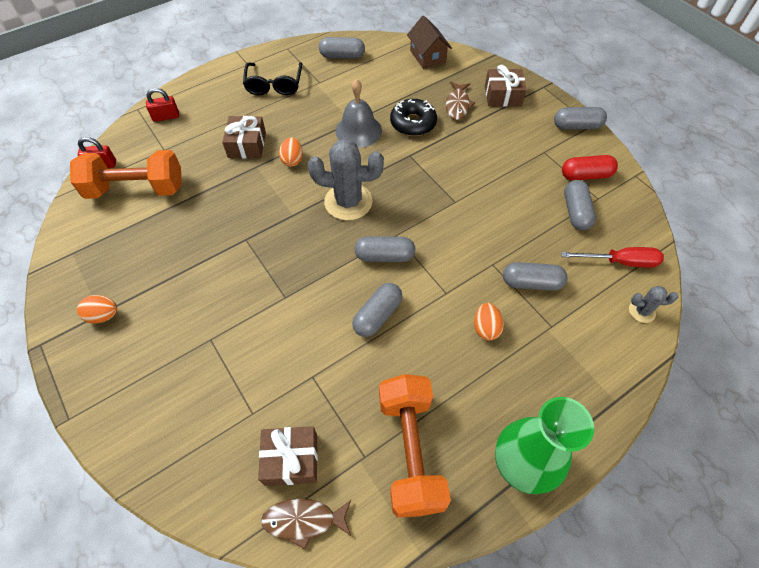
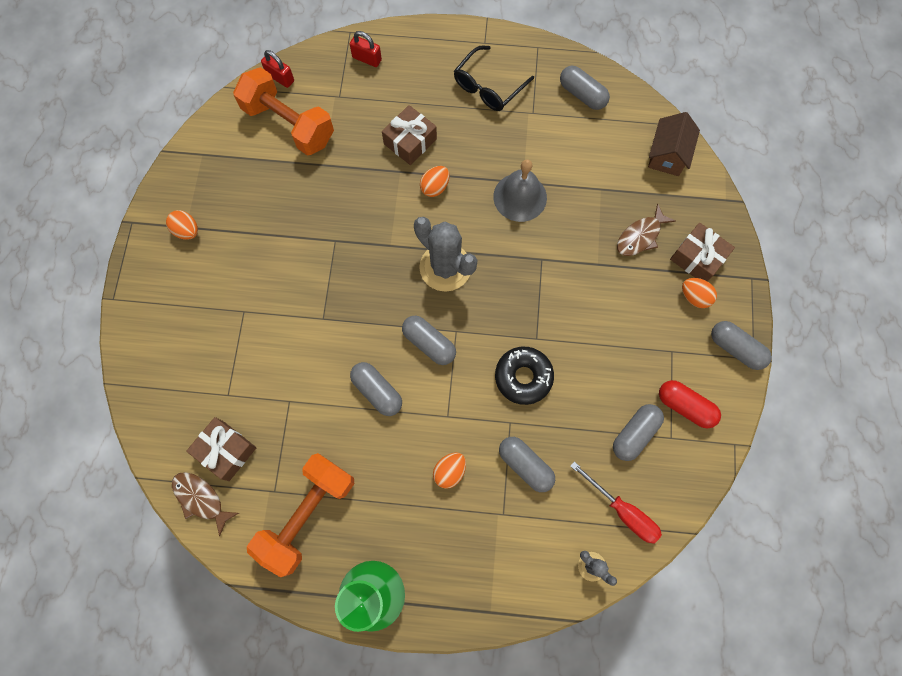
camera: 40 degrees right, 15 degrees up
grey capsule [352,283,402,337] -> grey capsule turned 60 degrees clockwise [350,362,402,416]
black donut [390,99,437,136] -> black donut moved to [495,347,554,405]
none -> orange egg [682,278,717,308]

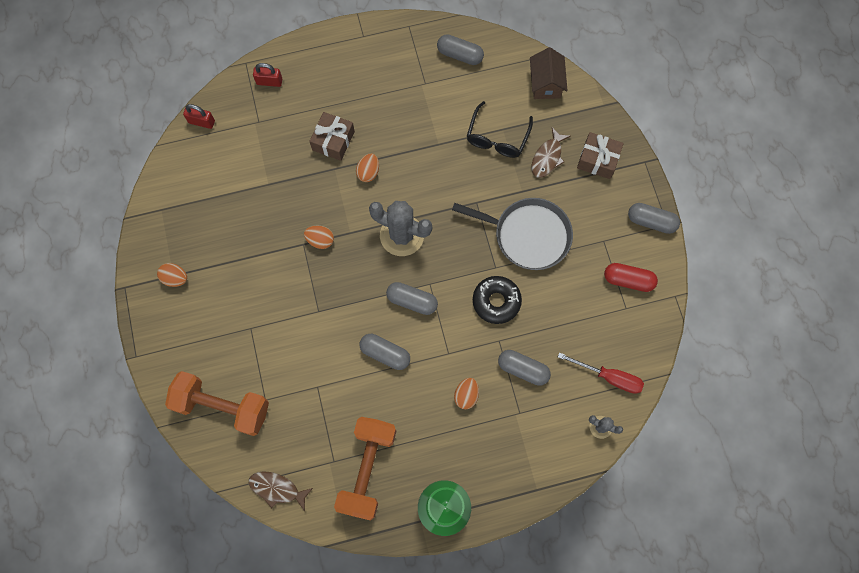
camera: 20 degrees left, 0 degrees up
brown gift [186,417,257,481] -> none
orange dumbbell [233,67,334,156] -> orange dumbbell moved to [165,371,269,436]
black glasses [454,46,534,111] -> black glasses moved to [467,101,533,158]
grey bell [493,159,547,222] -> none
grey capsule [613,404,664,461] -> none
orange egg [682,278,717,308] -> orange egg moved to [304,226,334,249]
none -> grey pan [452,198,573,270]

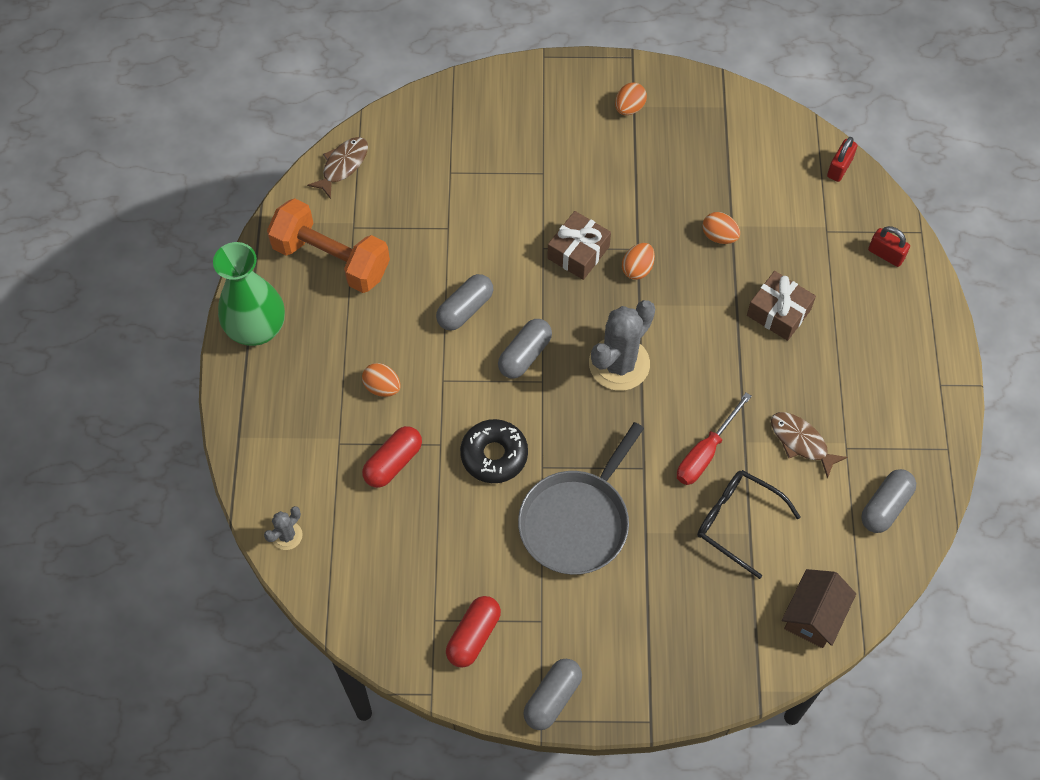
camera: 105 degrees right, 10 degrees down
orange dumbbell [165,371,269,436] -> none
red padlock [253,63,282,87] -> red padlock turned 75 degrees counterclockwise [868,226,910,267]
orange egg [356,154,379,182] -> orange egg moved to [702,212,740,244]
grey capsule [498,350,551,386] -> red capsule [362,426,422,488]
brown house [530,47,568,99] -> brown house turned 75 degrees counterclockwise [782,569,856,648]
brown fish [532,127,571,178] -> brown fish moved to [771,412,847,479]
red screwdriver [558,352,644,394] -> red screwdriver moved to [677,393,752,485]
brown gift [577,132,624,179] -> brown gift moved to [547,211,611,280]

